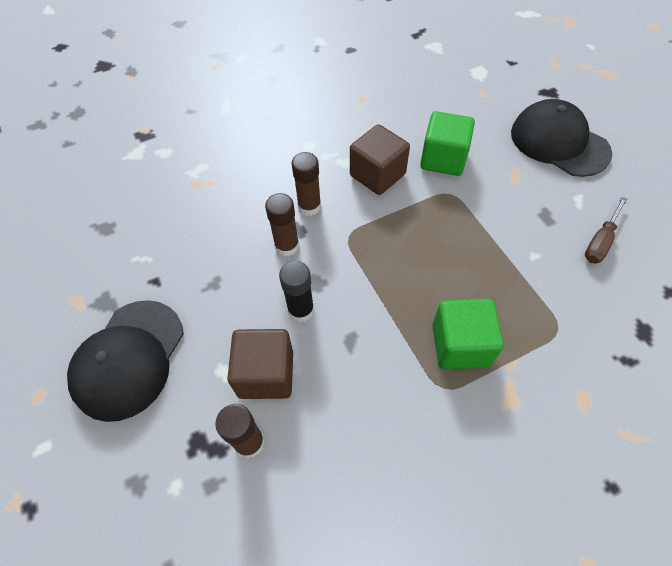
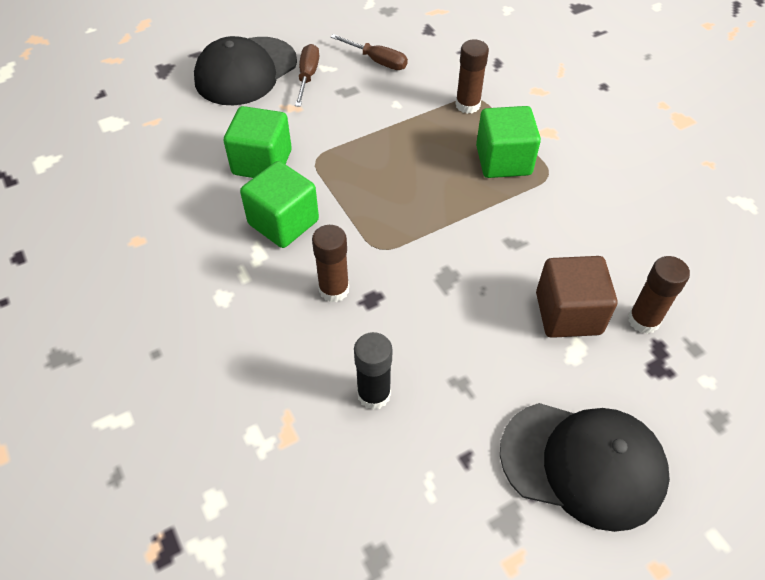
camera: 95 degrees left, 5 degrees down
brown glue stick [265,193,299,256] -> brown glue stick moved to [456,40,489,114]
black glue stick [279,261,314,322] -> black glue stick moved to [354,332,392,410]
brown cube [350,124,410,195] -> green cube [240,161,319,248]
none -> brown screwdriver [295,44,319,107]

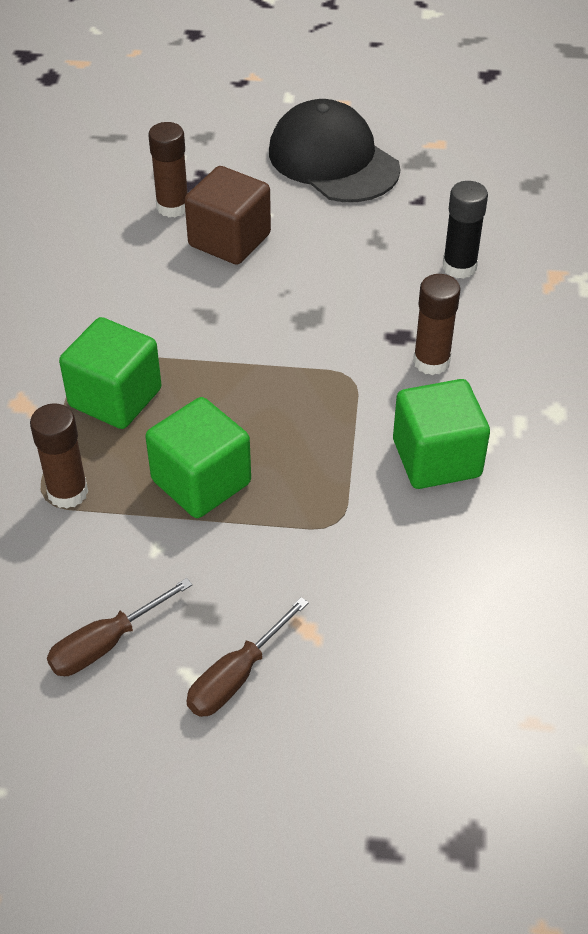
camera: 145 degrees left, 5 degrees down
black cap [194,36,297,105] -> none
green cube [224,106,292,178] -> green cube moved to [145,397,251,518]
brown screwdriver [331,34,408,70] -> brown screwdriver turned 105 degrees counterclockwise [47,578,192,676]

